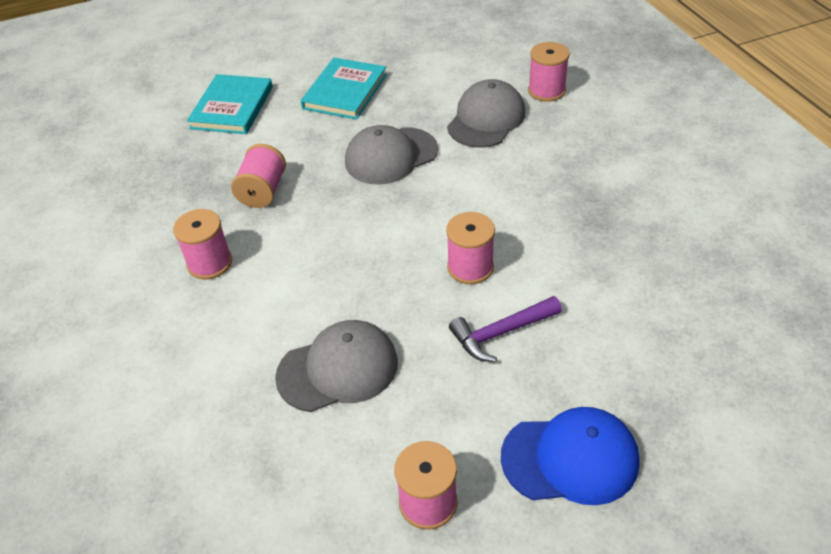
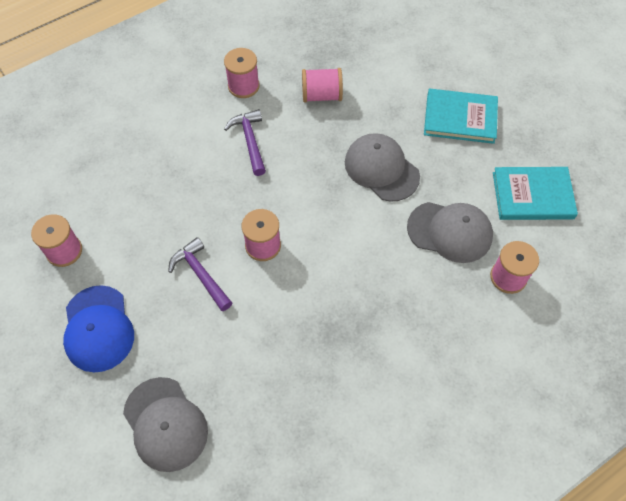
camera: 75 degrees right, 15 degrees up
turquoise book [187,74,273,134] -> turquoise book moved to [493,167,578,220]
grey cap [275,320,398,412] -> grey cap moved to [123,377,208,472]
none -> purple hammer [224,109,266,176]

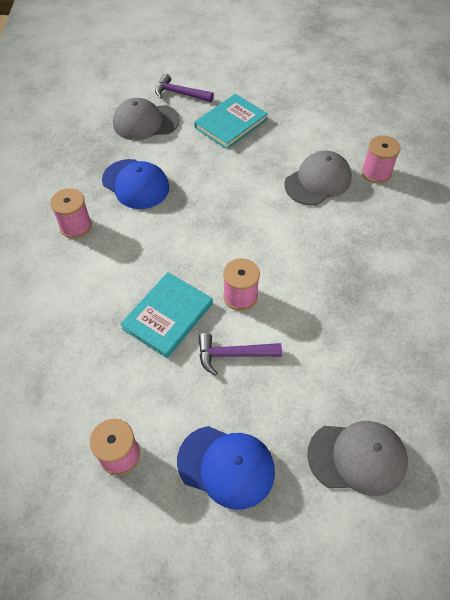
camera: 55 degrees left, 5 degrees down
purple hammer [224,109,266,176] -> purple hammer moved to [155,73,214,102]
pink spool [302,68,343,103] -> blue cap [102,159,169,209]
grey cap [345,133,420,202] -> grey cap moved to [113,98,180,140]
turquoise book [493,167,578,220] -> turquoise book moved to [120,272,213,358]

